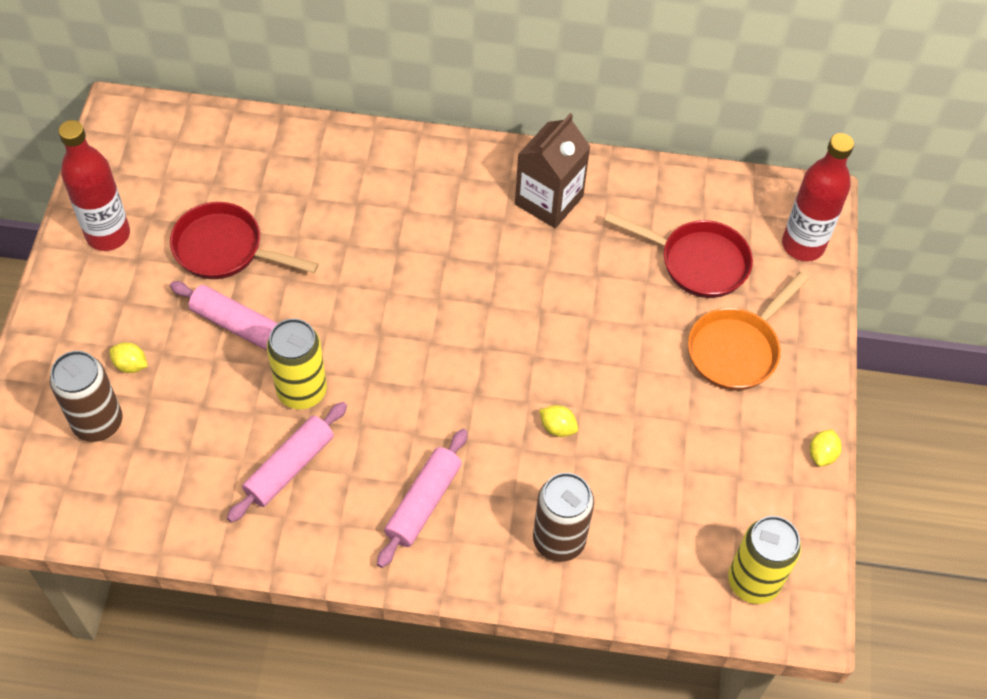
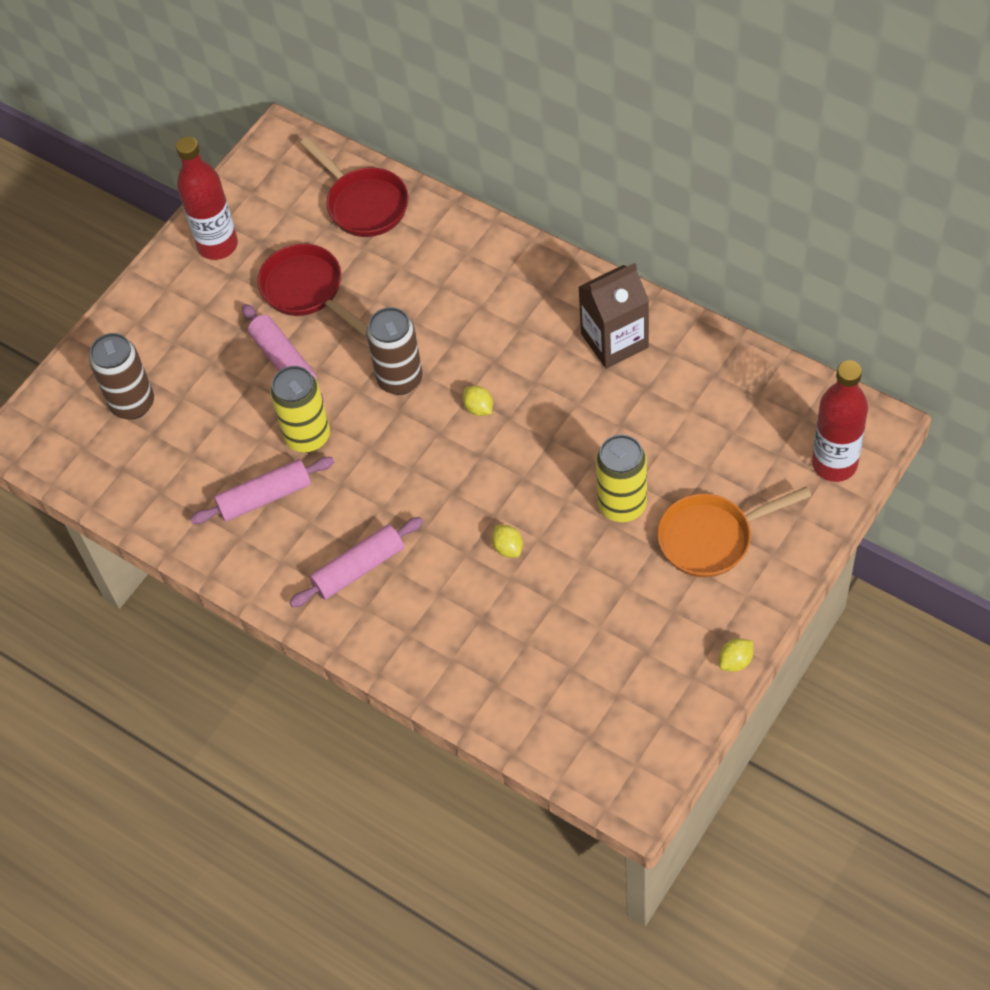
camera: 35 degrees right, 0 degrees up
yellow lemon [109,342,148,373] -> yellow lemon moved to [463,386,493,416]
brown can [533,473,594,562] -> brown can moved to [367,307,423,395]
red pan [604,212,753,298] -> red pan moved to [300,137,409,237]
yellow can [728,516,801,604] -> yellow can moved to [596,435,647,522]

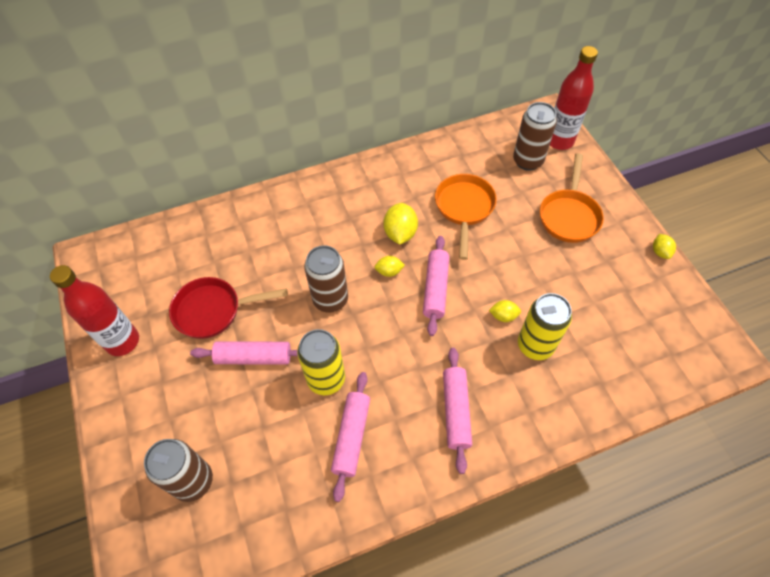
camera: 60 degrees left, 0 degrees up
red pan [300,137,409,237] -> none
brown carton [579,263,649,369] -> none
yellow can [596,435,647,522] -> yellow can moved to [518,293,572,360]
none -> yellow lemon [383,203,418,245]
none -> pink rolling pin [423,236,449,336]
none -> orange pan [435,174,497,260]
none -> brown can [513,102,557,171]

